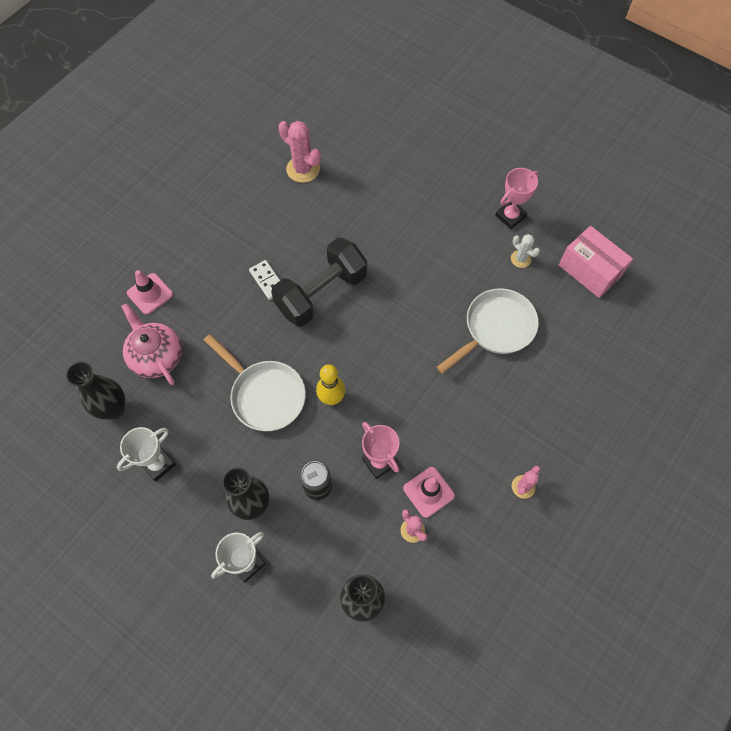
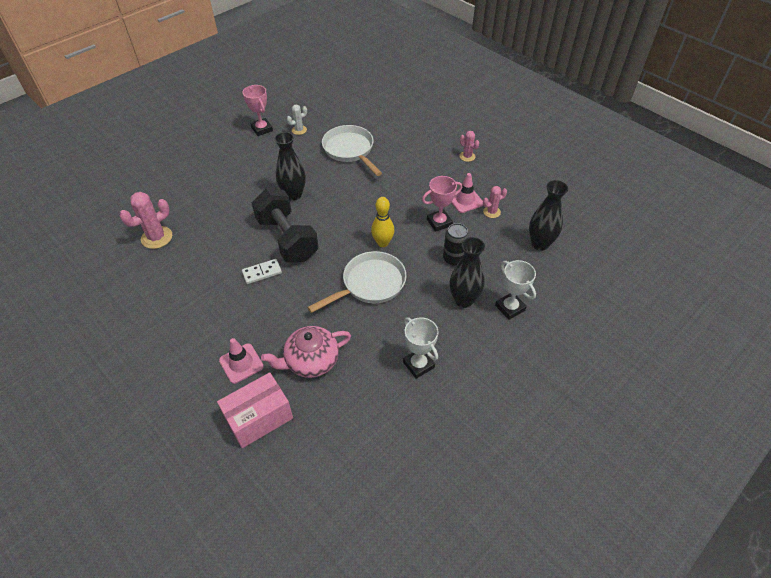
camera: 80 degrees left, 15 degrees down
black vase [66,361,125,420] -> black vase moved to [274,132,306,201]
pink box [559,226,633,298] -> pink box moved to [217,372,293,448]

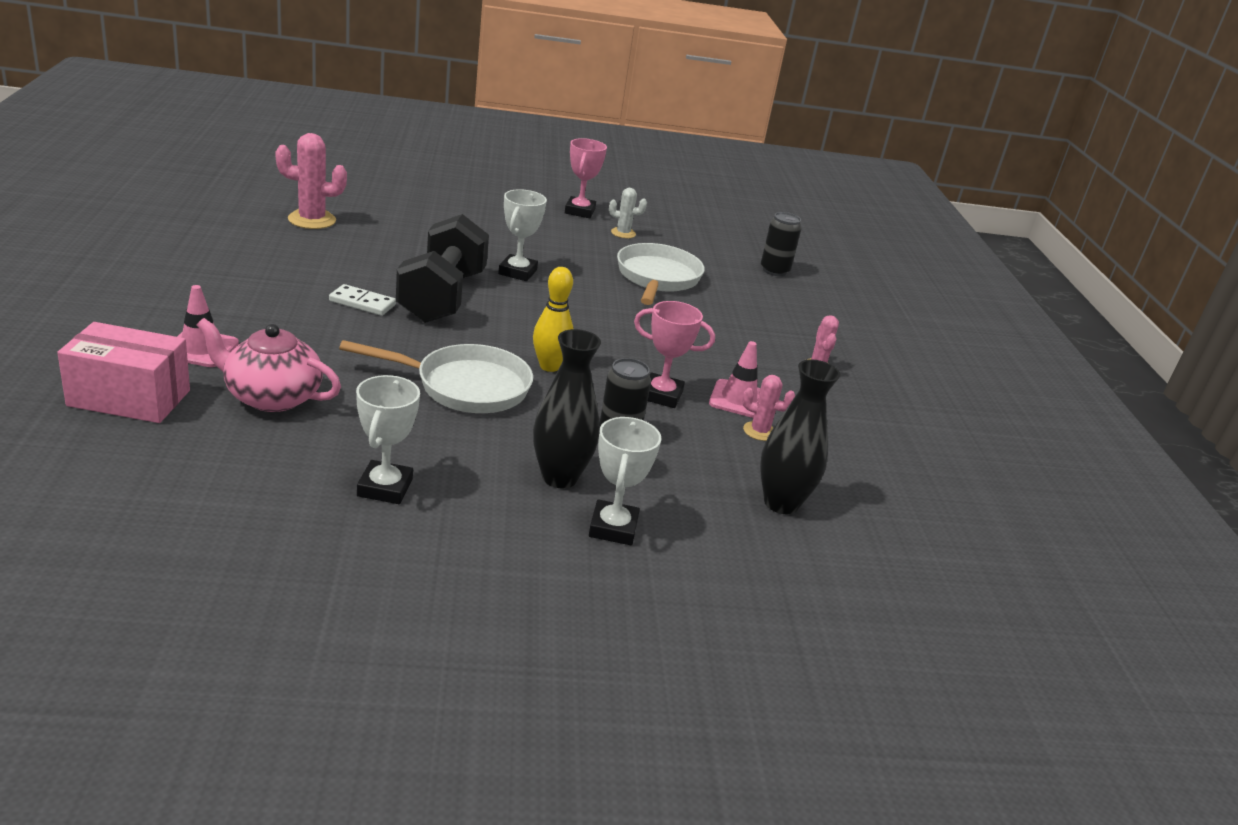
camera: 35 degrees right, 20 degrees down
black vase [274,132,306,201] -> white trophy [498,189,547,281]
none -> black can [761,212,802,276]

